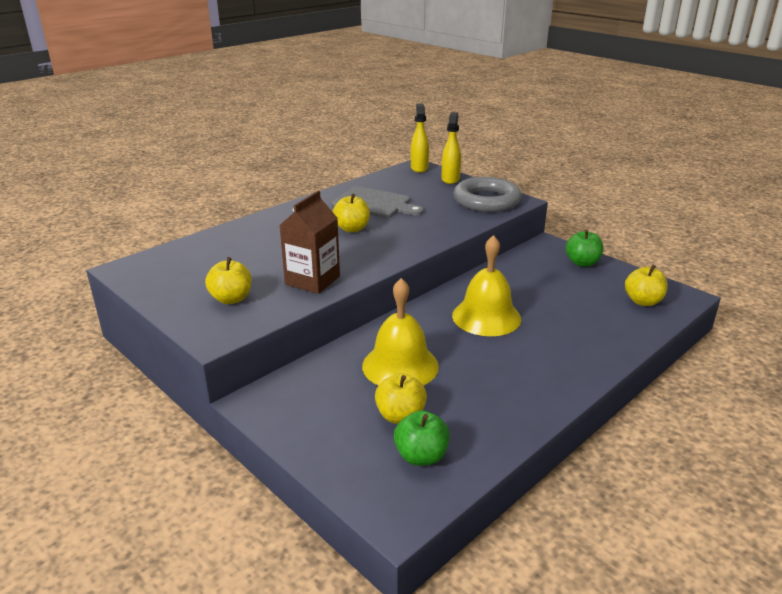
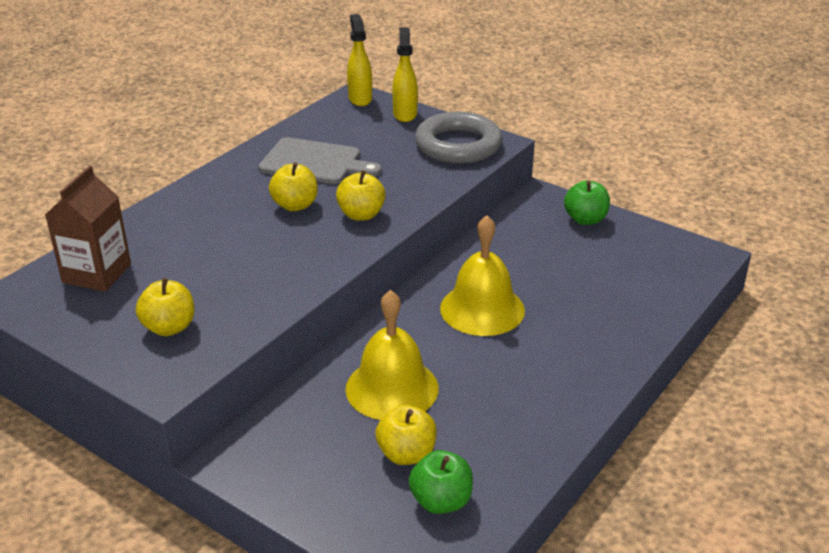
camera: 10 degrees left, 5 degrees up
brown carton [279,191,340,294] -> brown carton moved to [45,166,131,292]
yellow apple [625,265,668,306] -> yellow apple moved to [336,170,386,221]

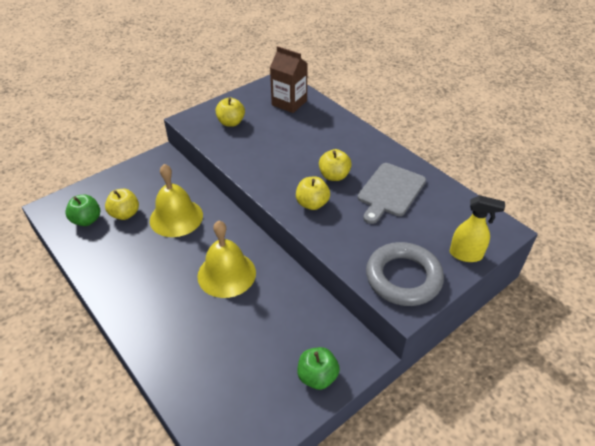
camera: 105 degrees right, 10 degrees up
yellow spray bottle [347,14,372,106] -> none

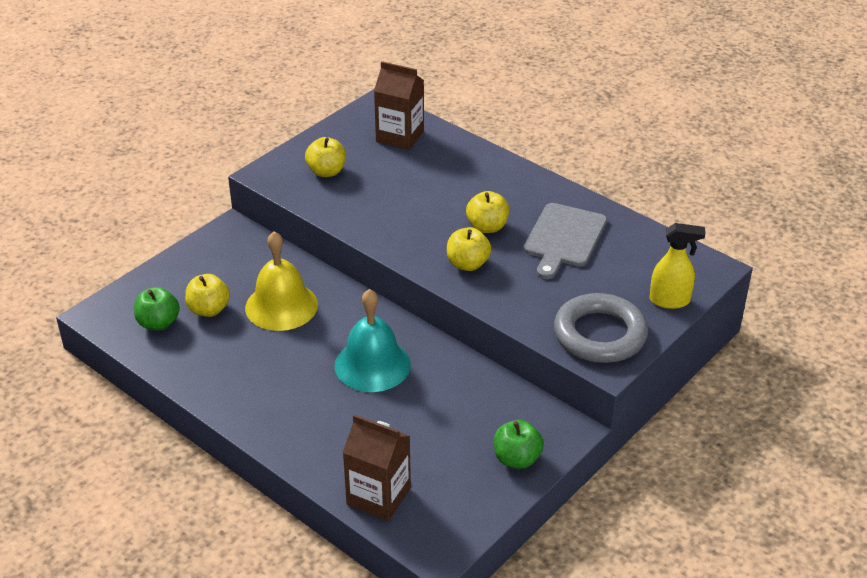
camera: 10 degrees left, 5 degrees down
yellow bell [197,221,256,298] -> turquoise bell [334,289,411,392]
none -> brown carton [343,414,411,521]

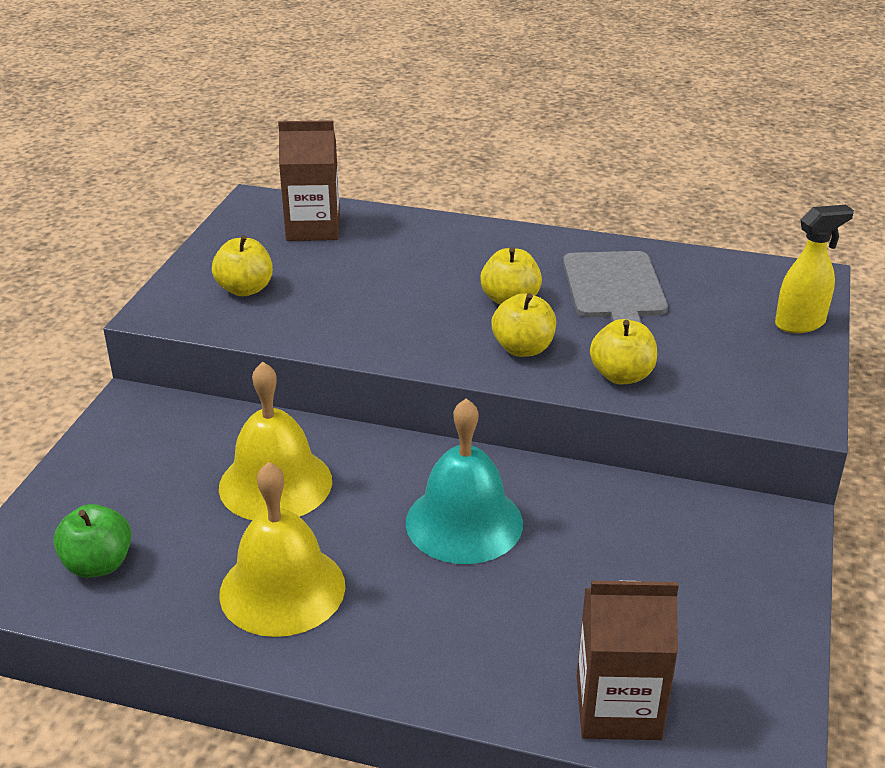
camera: 25 degrees left, 5 degrees down
yellow apple [185,274,230,317] -> yellow apple moved to [590,319,657,385]
green apple [494,420,544,469] -> none
grey ring [554,293,648,363] -> none
none -> yellow bell [219,462,345,637]

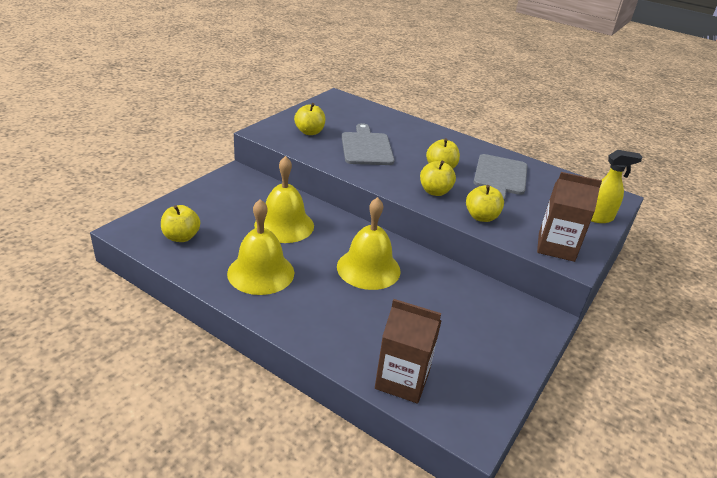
camera: 15 degrees right, 0 degrees up
green apple [53,504,131,578] -> yellow apple [161,205,200,242]
brown carton [278,120,340,241] -> brown carton moved to [537,172,602,262]
turquoise bell [406,398,523,564] -> yellow bell [337,197,401,290]
none -> grey cutting board [342,123,395,165]

